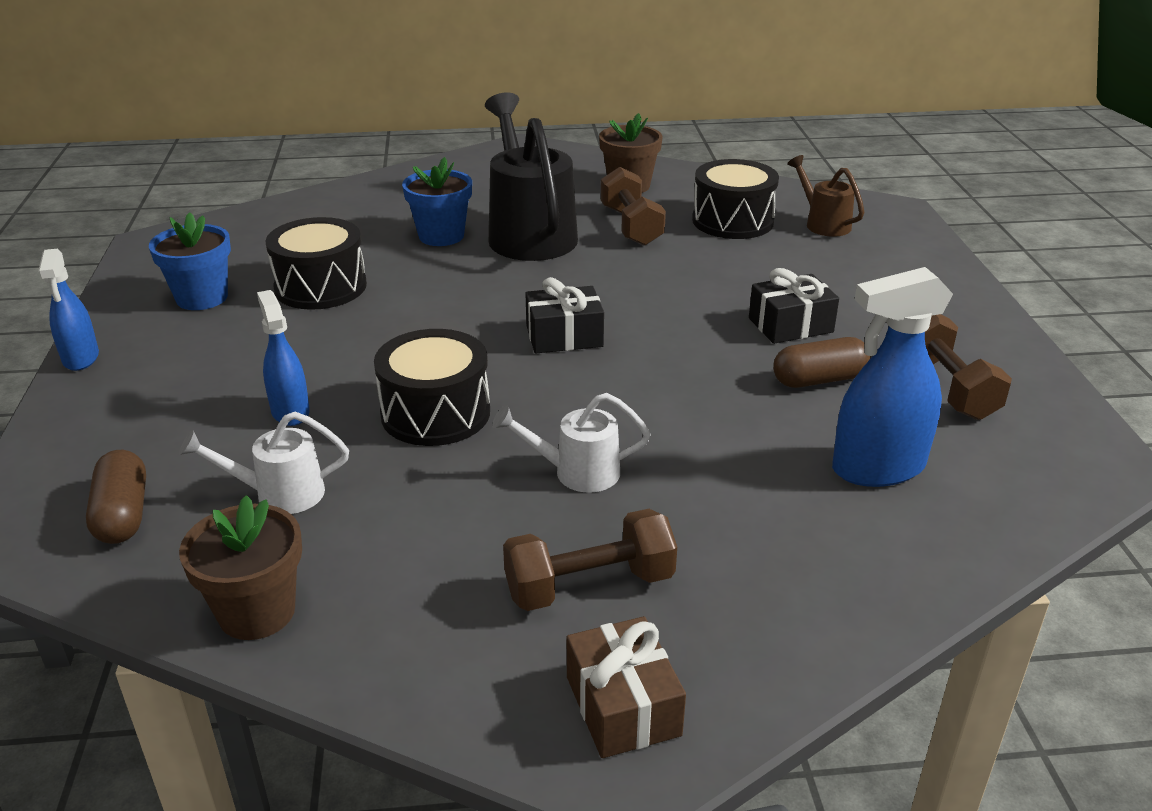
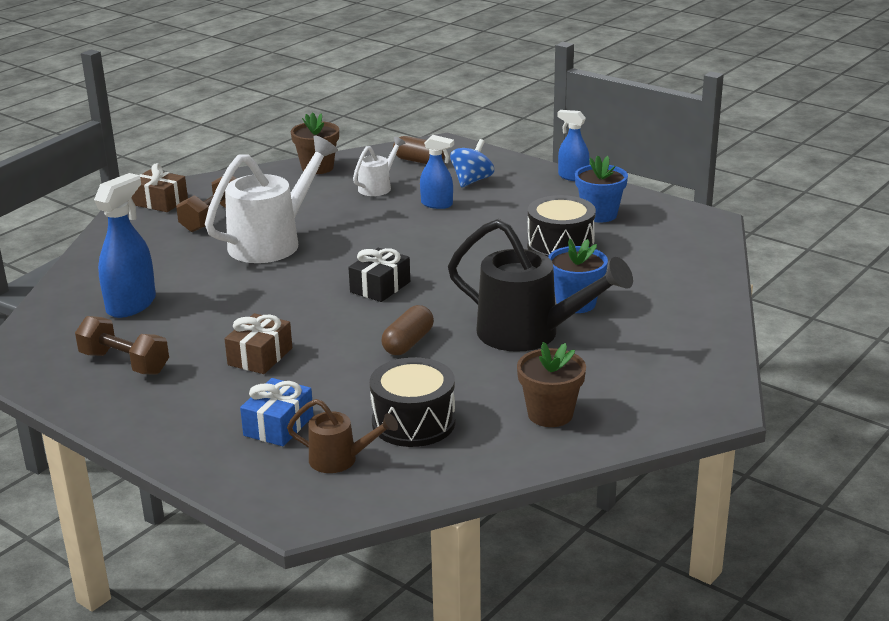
camera: 135 degrees right, 5 degrees down
black drum [374,329,490,446] -> none
white watering can [492,393,651,493] -> white watering can [205,136,338,263], size x1.97
brown dumbbell [601,167,666,246] -> none
black gift [749,268,839,344] -> brown gift [224,313,292,374]
brown capsule [773,337,871,388] -> brown capsule moved to [381,305,434,355]
none -> blue gift [240,378,314,446]
none -> blue spinning top [450,139,494,187]

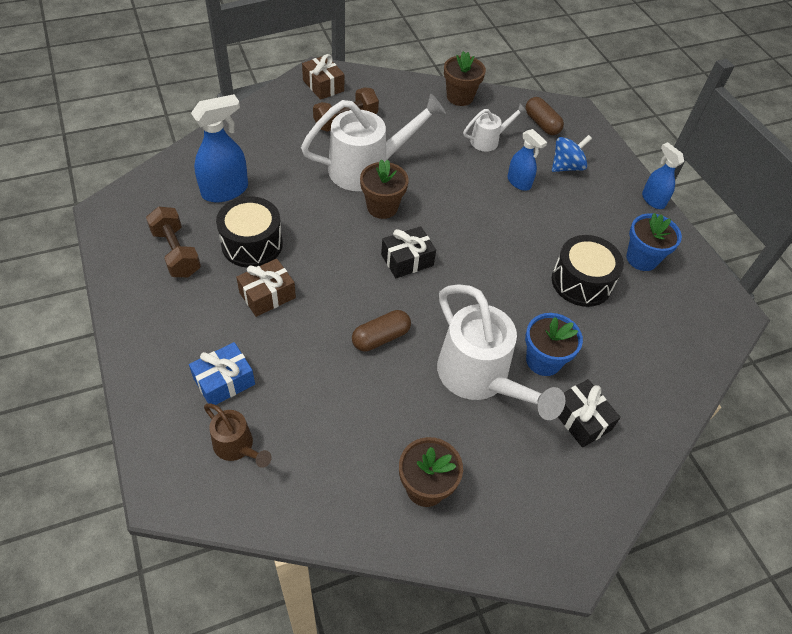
camera: 25 degrees right, 25 degrees up
black drum [370,357,455,447] -> black drum moved to [216,196,283,268]
black watering can [448,219,633,352] -> white watering can [437,284,565,420]
none -> brown flower pot [360,159,409,219]
none -> black gift [558,379,621,448]

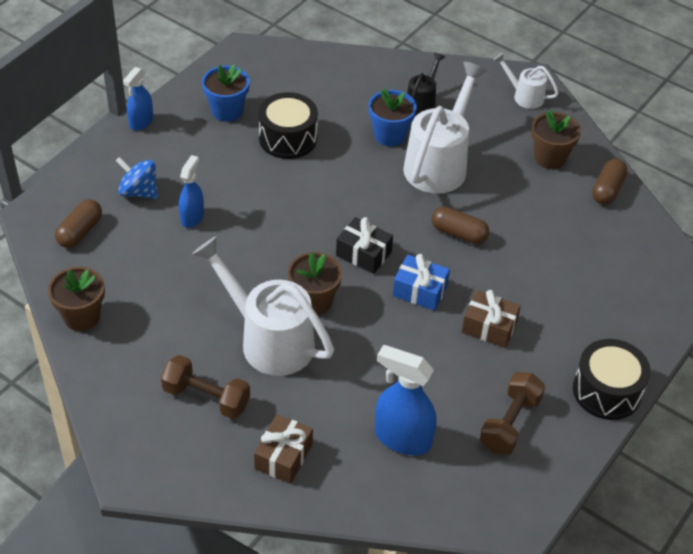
camera: 120 degrees left, 5 degrees down
blue gift [189,342,255,405] -> blue gift moved to [393,254,450,311]
brown watering can [204,403,272,468] -> none
black drum [216,196,283,268] -> black drum moved to [573,339,651,420]
brown gift [302,54,344,100] -> brown gift moved to [254,414,313,484]
white watering can [463,104,527,152] -> white watering can moved to [493,53,559,109]
black gift [558,379,621,448] -> black watering can [407,53,445,115]
none -> brown capsule [592,159,627,204]

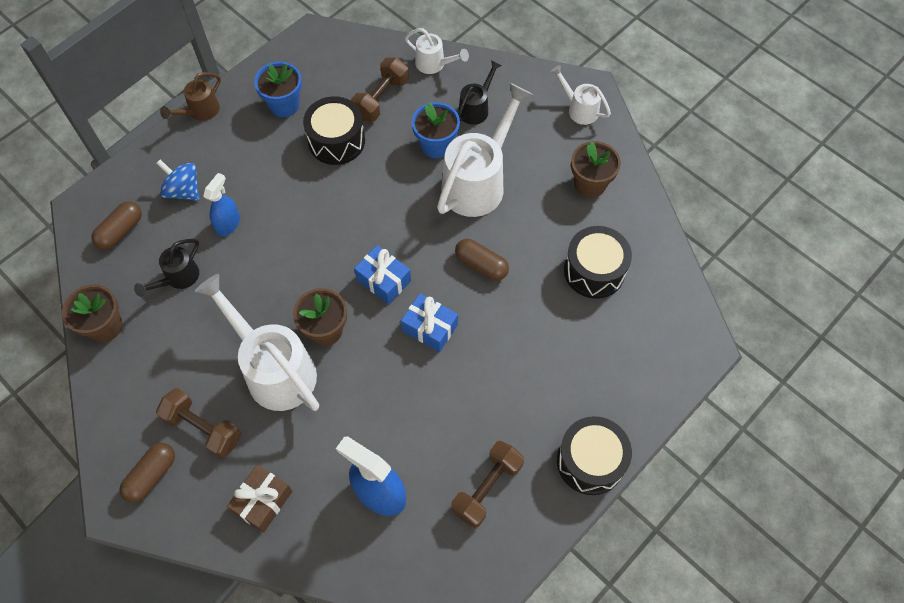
camera: 10 degrees right, 15 degrees up
blue spray bottle [123,67,153,131] -> brown watering can [160,72,221,121]
black gift [336,217,393,274] -> blue gift [354,245,411,304]
brown gift [462,290,521,348] -> none
brown capsule [592,159,627,204] -> brown capsule moved to [119,443,175,503]
none -> black watering can [134,239,199,297]
none -> brown dumbbell [351,58,409,122]
none -> white watering can [405,28,469,74]
none -> black drum [564,226,632,299]

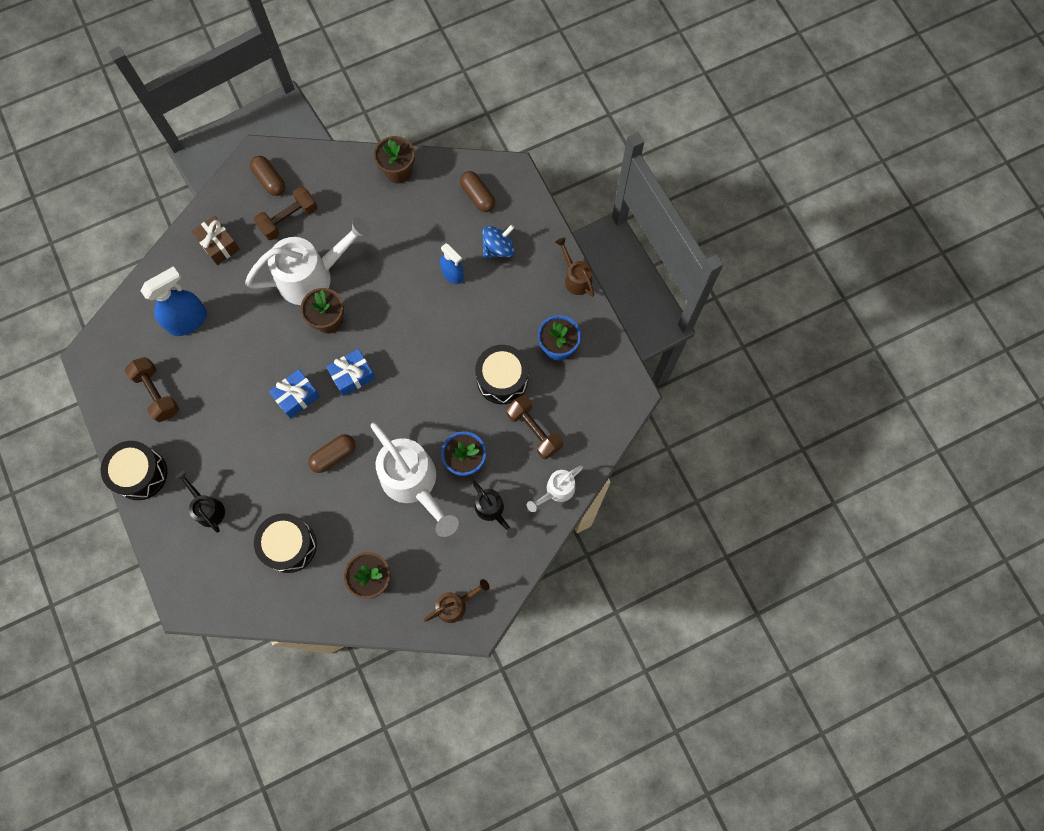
camera: 110 degrees right, 10 degrees up
black watering can [134,239,199,297] -> black watering can moved to [175,471,225,533]
white watering can [550,65,611,125] -> brown watering can [424,579,489,623]

